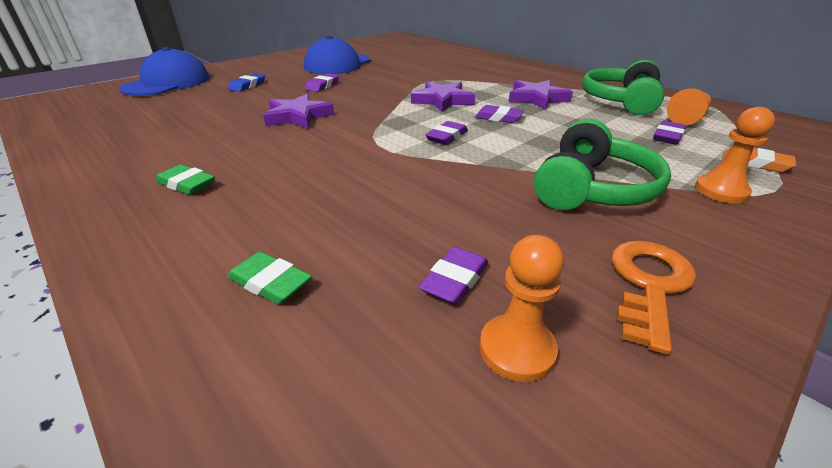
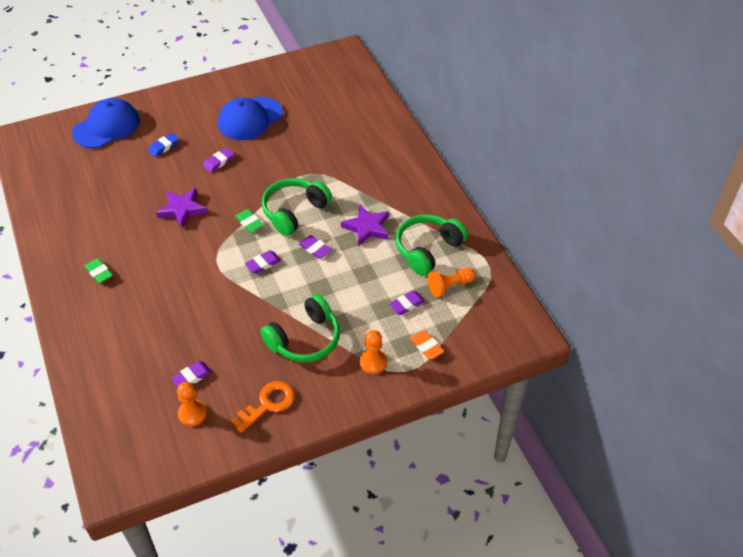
camera: 20 degrees right, 15 degrees up
green eraser [227,252,312,304] -> green eraser moved to [235,209,264,232]
purple star [411,81,475,112] -> green headphones [262,178,332,236]

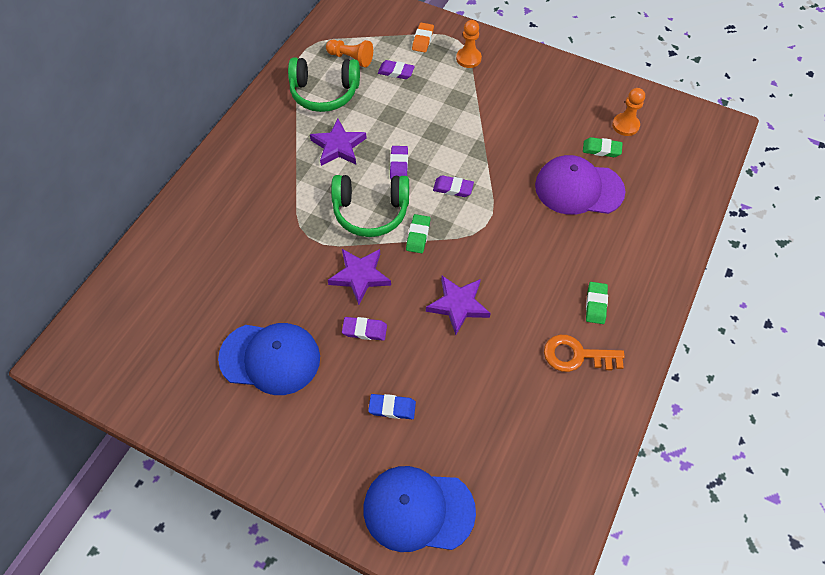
camera: 130 degrees left, 10 degrees up
purple eraser [171,361,212,387] -> green eraser [583,137,623,157]
orange key [231,381,295,433] -> orange key moved to [544,335,625,372]
green headphones [260,294,340,363] -> none
none -> purple star [328,249,391,305]
none -> purple cap [535,155,625,215]

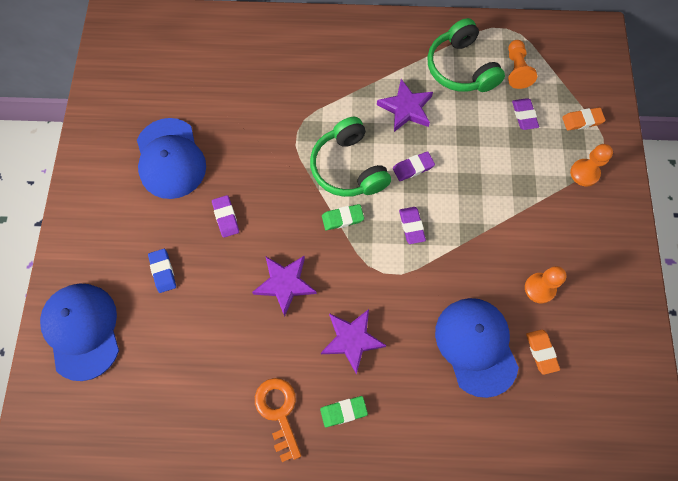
camera: 65 degrees right, 10 degrees up
purple star [328,249,391,305] -> purple star moved to [321,309,387,374]
purple cap [535,155,625,215] -> blue cap [435,298,519,398]
green eraser [583,137,623,157] -> orange eraser [526,329,560,375]
orange pawn [612,88,645,136] -> orange pawn moved to [525,266,567,304]

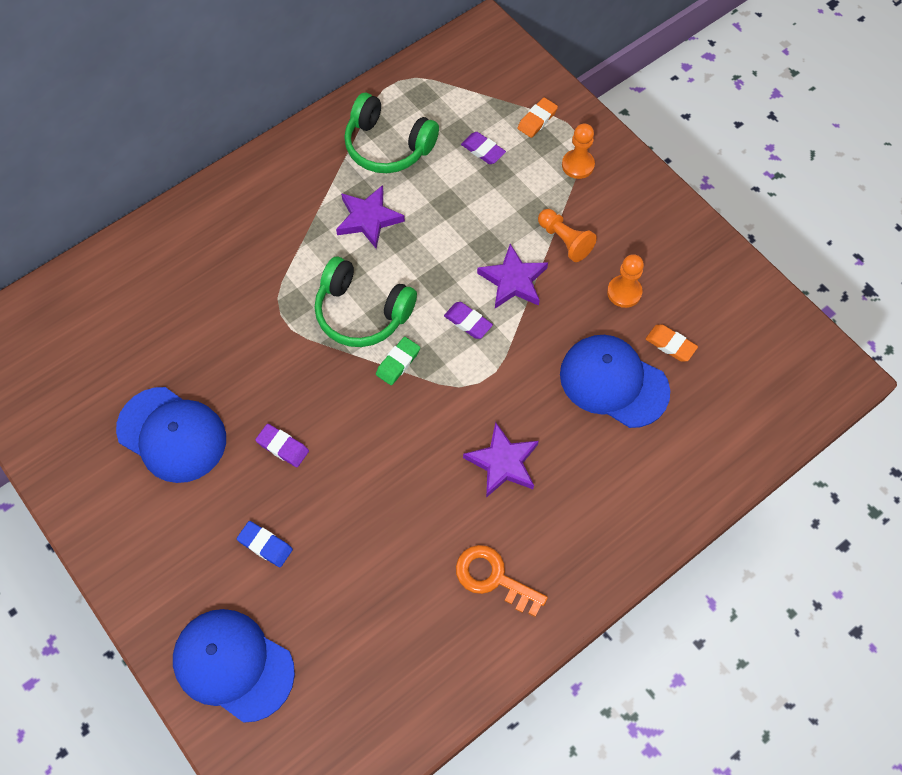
camera: 40 degrees left, 5 degrees down
purple star [252,256,317,317] -> purple star moved to [477,244,548,308]
green eraser [320,396,368,427] -> none
purple eraser [393,151,435,181] -> none
orange pawn [508,40,537,89] -> orange pawn moved to [538,209,597,262]

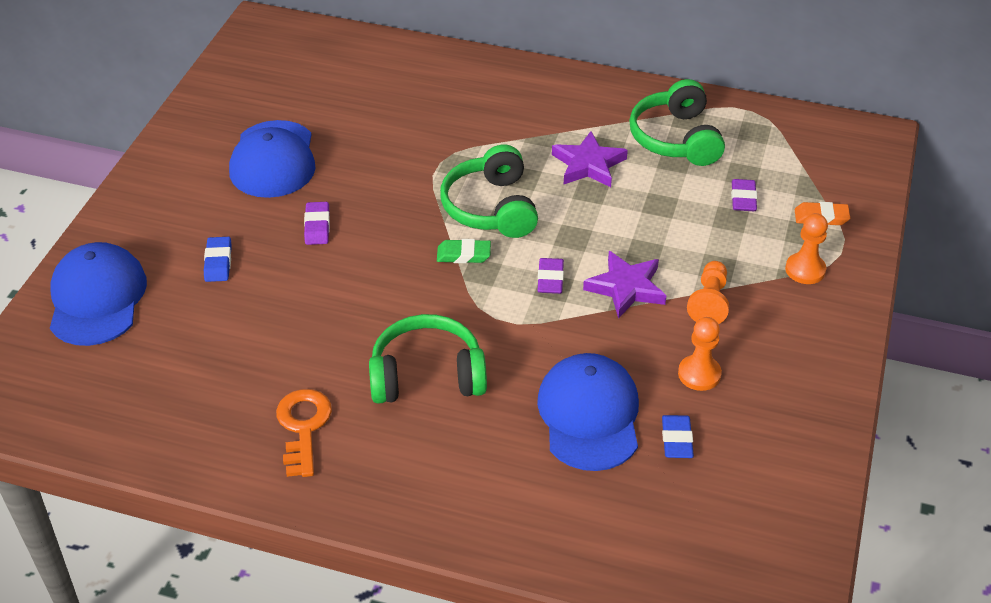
camera: 55 degrees right, 20 degrees down
purple star [463,422,539,498] -> green headphones [369,314,487,404]
orange eraser [646,325,698,361] -> blue eraser [662,415,694,458]

